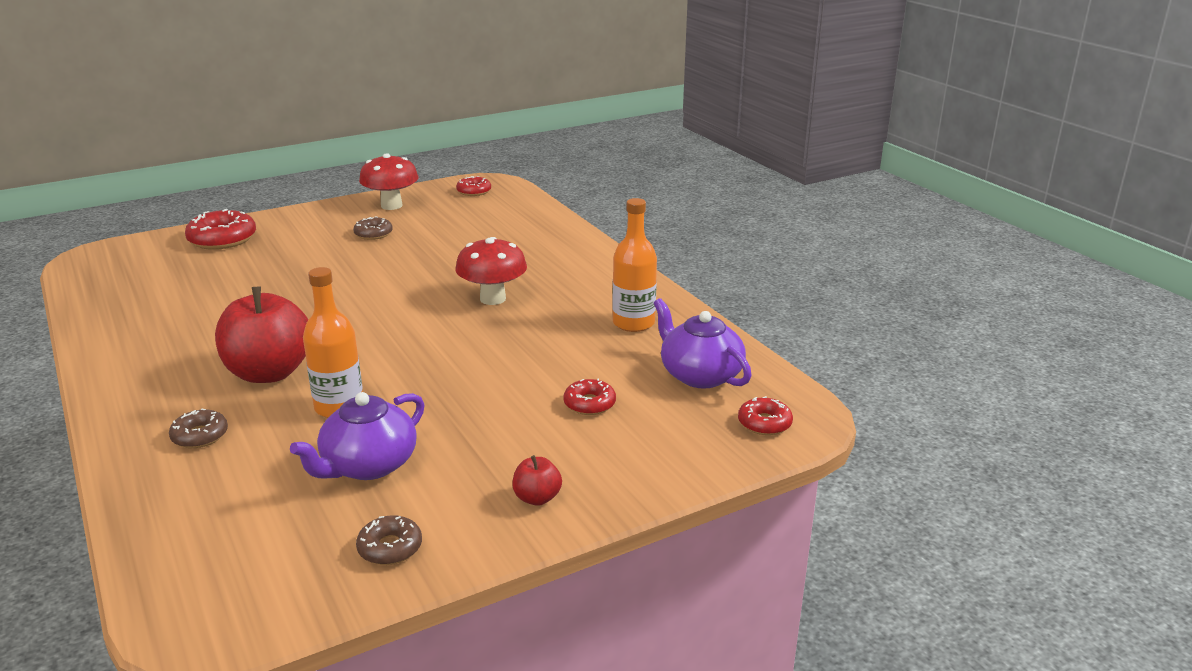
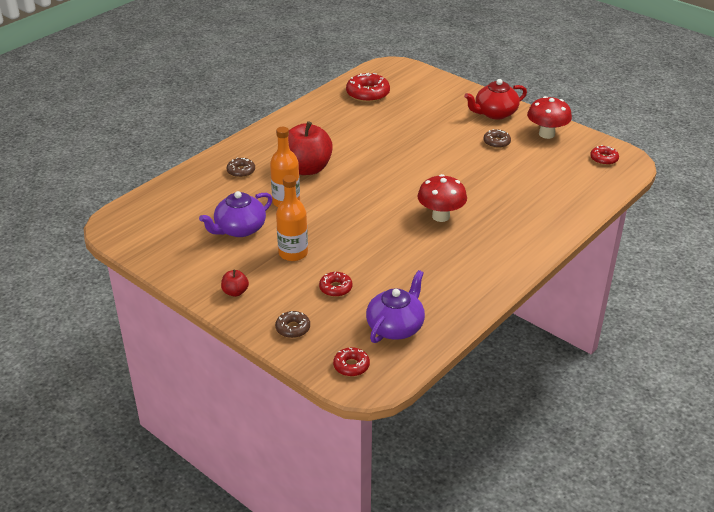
camera: 70 degrees right, 10 degrees up
red donut [185,209,256,250] -> red donut moved to [346,73,390,102]
purple teapot [290,392,425,480] -> purple teapot turned 60 degrees counterclockwise [199,191,272,237]
brown donut [356,515,422,565] -> brown donut moved to [275,311,310,338]
orange bottle [612,198,657,332] -> orange bottle moved to [276,175,308,261]
none -> red teapot [464,79,527,120]

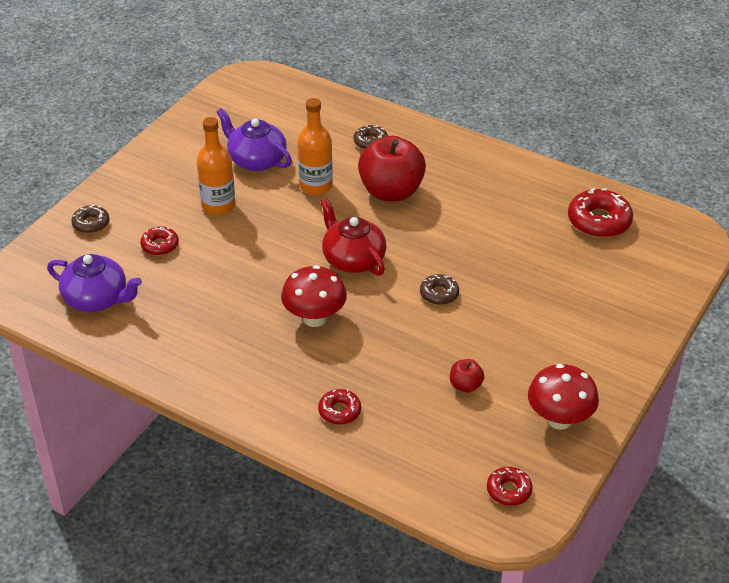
camera: 80 degrees right, 5 degrees up
red apple [221,270,249,297] -> red apple moved to [450,359,484,393]
red donut [333,347,370,376] -> red donut moved to [318,389,361,425]
red teapot [464,79,527,120] -> red teapot moved to [320,198,387,276]
brown donut [483,129,511,148] -> brown donut moved to [420,274,459,305]

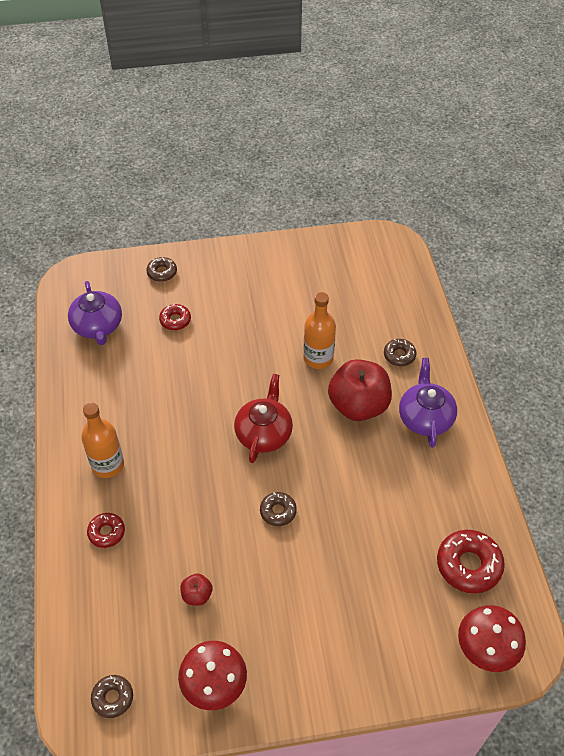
camera: 50 degrees right, 10 degrees up
orange bottle [197,117,235,215] -> orange bottle moved to [81,403,124,478]
purple teapot [217,108,292,171] -> purple teapot moved to [399,358,457,448]
red mushroom [281,265,347,327] -> red mushroom moved to [458,605,526,672]
red donut [487,467,533,506] -> brown donut [91,675,133,718]

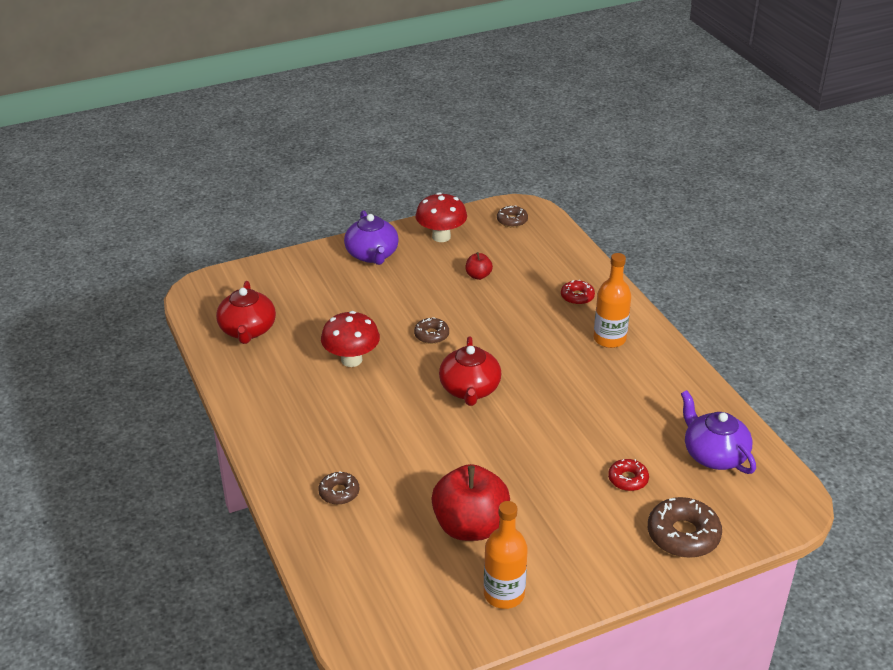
camera: 165 degrees right, 15 degrees down
brown donut [146,257,177,282] -> brown donut [648,497,722,558], size x1.73
orange bottle [303,292,336,369] -> orange bottle moved to [484,501,528,609]
red apple [328,359,392,421] -> red apple moved to [432,464,510,541]
purple teapot [399,358,457,448] -> purple teapot moved to [344,210,399,265]
red donut [437,530,505,593] -> red teapot [216,281,276,344]
red mushroom [458,605,526,672] -> red mushroom moved to [321,311,380,367]

